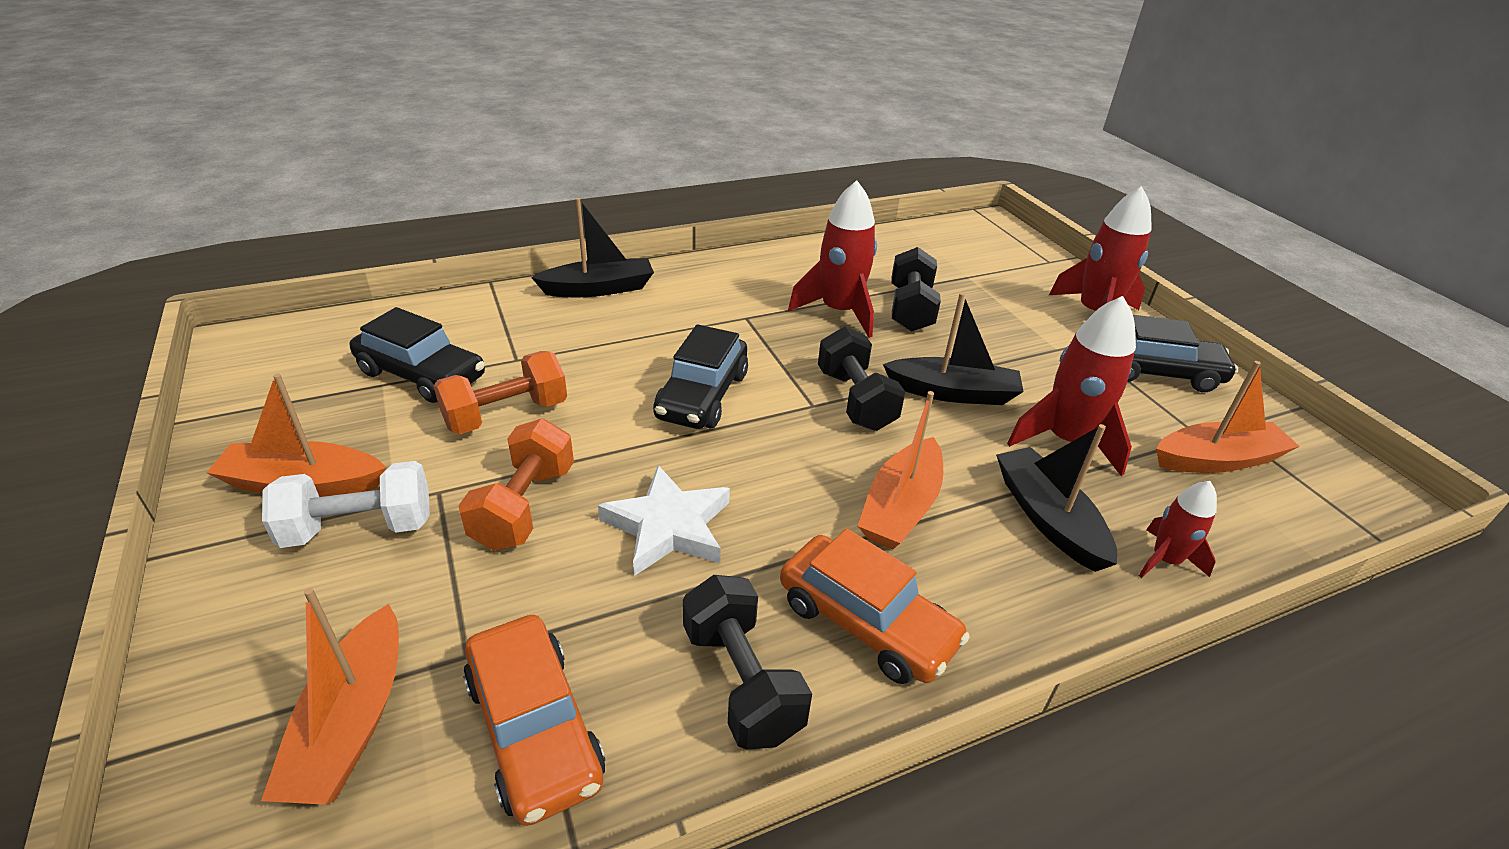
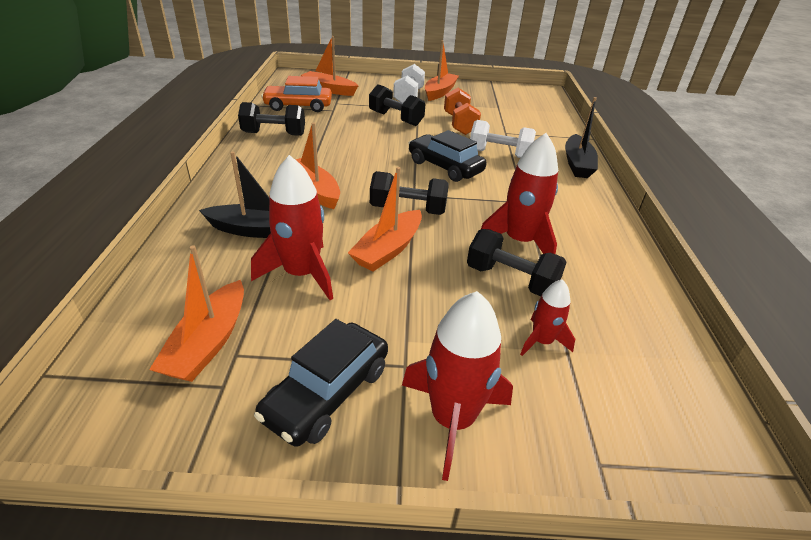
camera: 115 degrees right, 0 degrees up
black car [350,307,485,403] -> none
orange dumbbell [458,418,574,551] -> black dumbbell [369,84,425,126]
white star [598,465,730,576] -> none
orange car [780,529,970,684] -> none
black boat [883,293,1024,405] -> orange boat [348,167,422,272]
red rocket [1139,481,1217,578] -> red rocket moved to [520,279,575,356]
none -> white dumbbell [470,120,536,158]

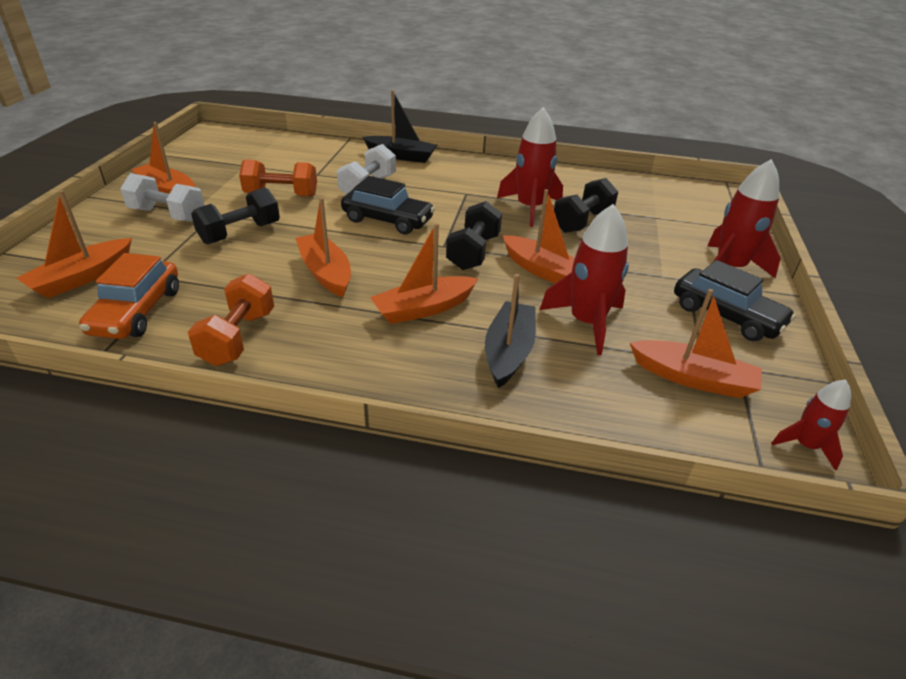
camera: 80 degrees left, 0 degrees up
black dumbbell [238,102,305,136] -> orange dumbbell [188,273,274,366]
black car [408,130,487,182] -> black car turned 120 degrees counterclockwise [341,176,435,235]
red rocket [520,279,575,356] -> red rocket moved to [771,379,851,471]
none -> orange boat [295,198,351,297]

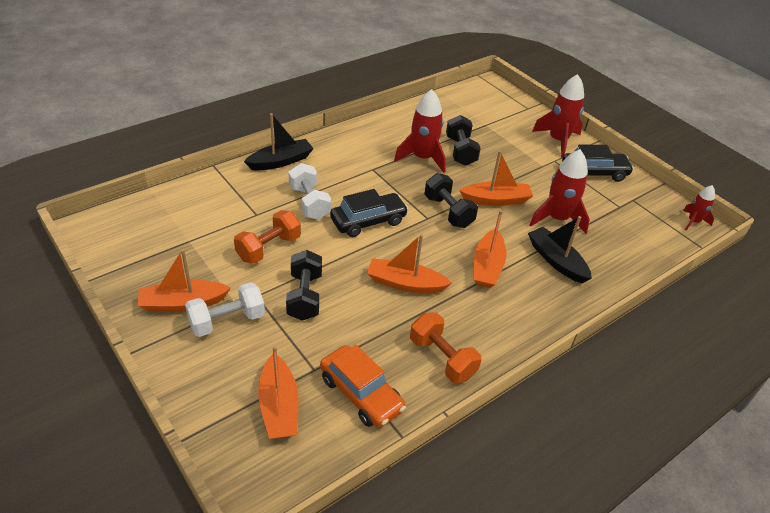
camera: 50 degrees left, 5 degrees up
orange boat [630,289,762,398] -> none

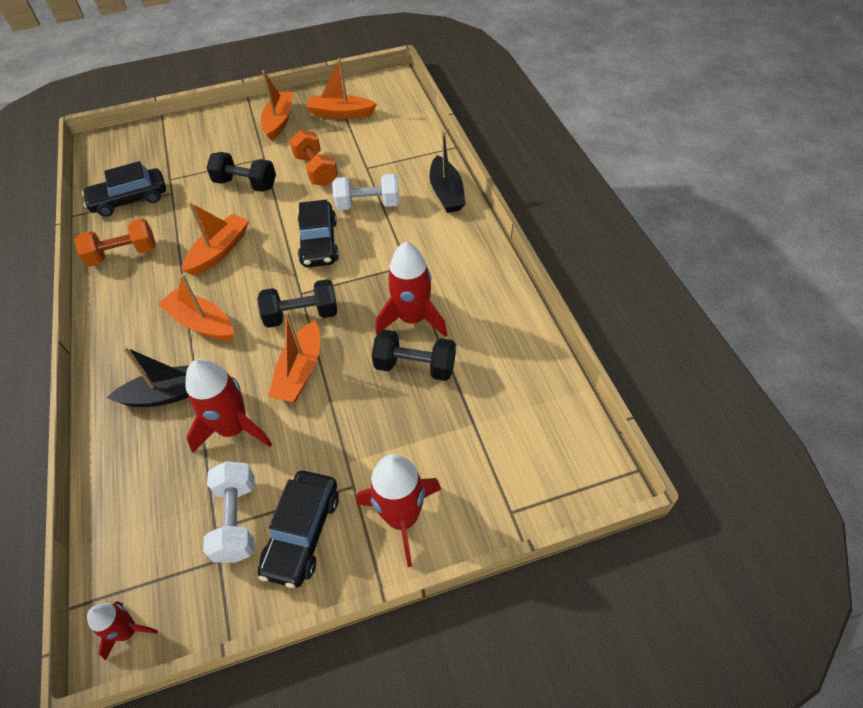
camera: 115 degrees right, 10 degrees up
white dumbbell [185,282,265,337] -> white dumbbell moved to [203,461,255,563]
orange boat [258,346,299,439] -> orange boat moved to [306,58,377,119]
orange car [320,345,406,428] -> black car [82,161,166,217]

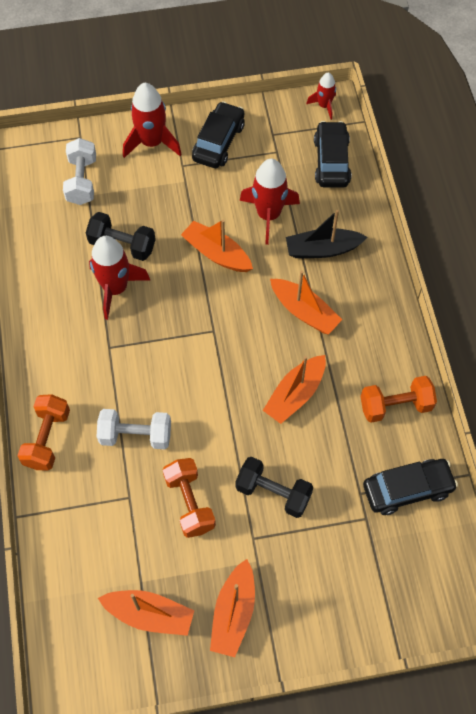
camera: 175 degrees left, 10 degrees up
white dumbbell [203,461,255,563] -> white dumbbell moved to [63,138,96,205]
black dumbbell [257,279,337,328] -> none
orange boat [268,311,320,402] -> orange boat turned 75 degrees counterclockwise [181,220,253,272]
black car [298,200,339,267] -> black car moved to [314,121,351,188]
black boat [430,131,466,213] -> orange dumbbell [17,394,70,470]

